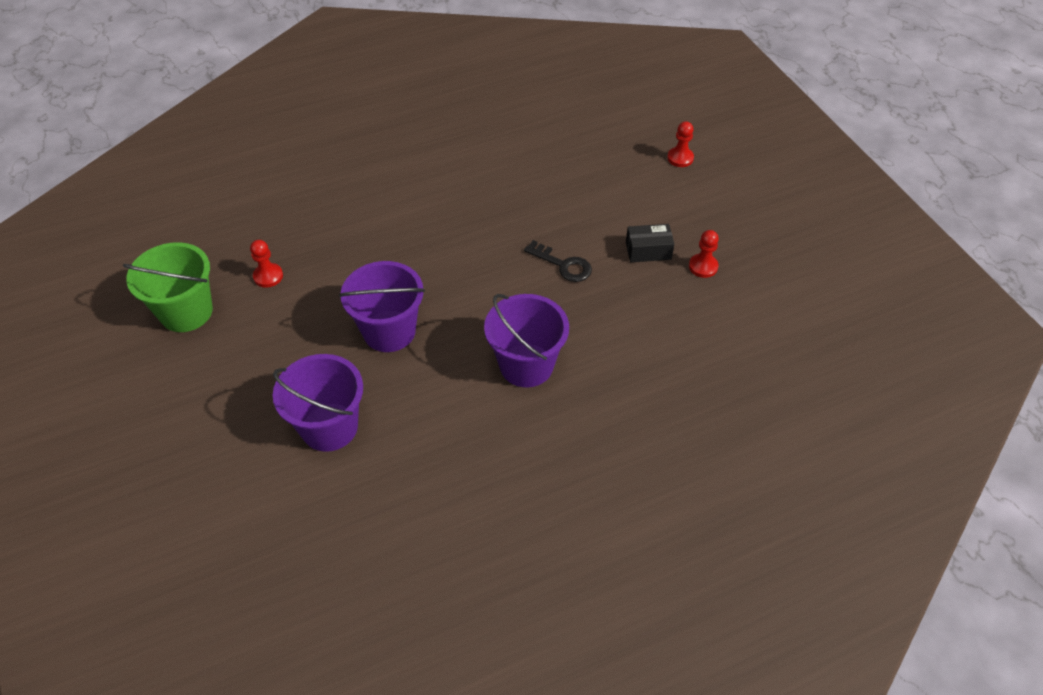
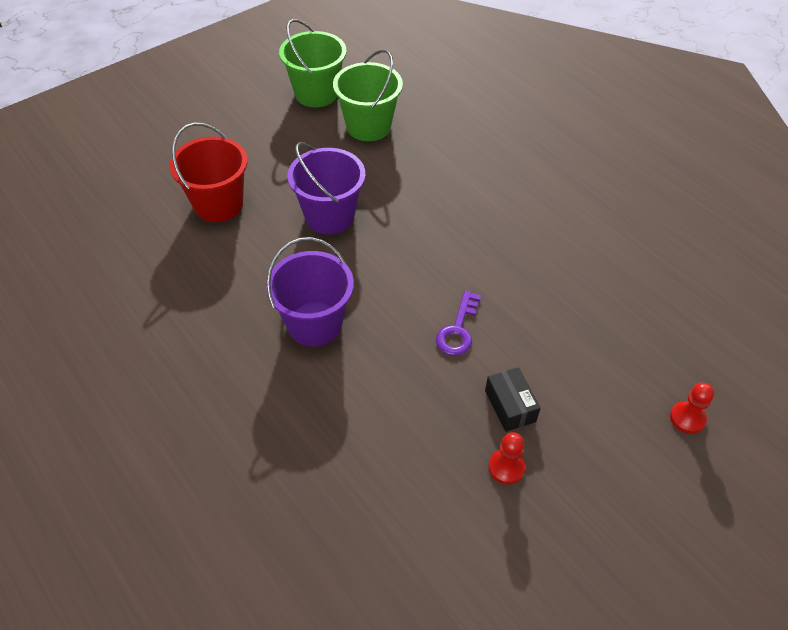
camera: 75 degrees right, 0 degrees up
red pawn [250,240,283,288] -> green bucket [333,49,403,141]
purple bucket [273,354,363,452] -> red bucket [169,122,248,222]
black key [524,240,592,282] -> purple key [436,291,481,356]

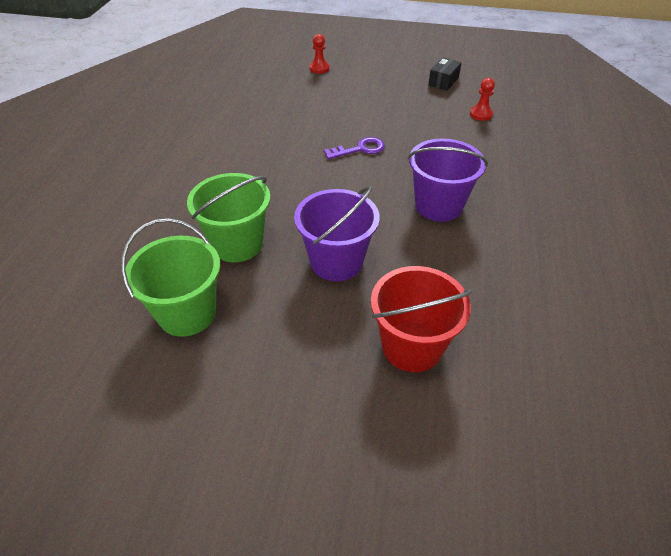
camera: 130 degrees left, 5 degrees down
green bucket [279,19,347,107] -> green bucket moved to [187,173,270,262]
black box [485,367,540,432] -> black box moved to [428,57,462,91]
red pawn [488,432,525,484] -> red pawn moved to [470,78,495,121]

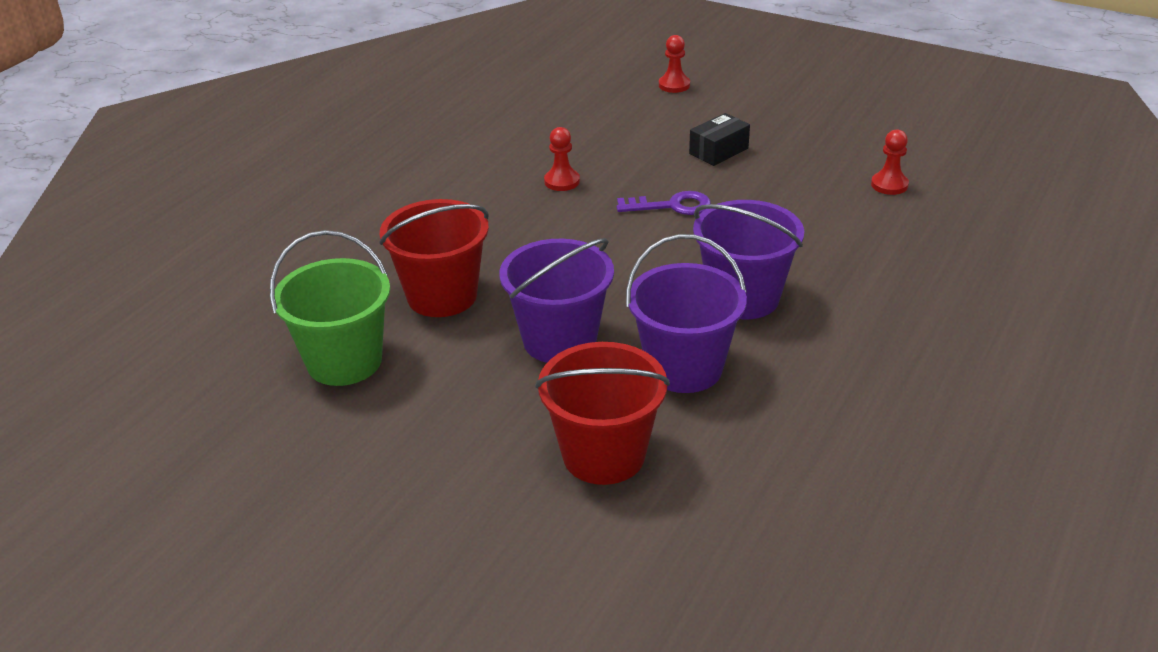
camera: 20 degrees right, 10 degrees down
green bucket [187,173,270,262] -> red bucket [379,199,489,317]
black box [428,57,462,91] -> black box moved to [689,113,750,166]
none -> red pawn [544,127,580,191]
none -> purple bucket [626,234,747,393]

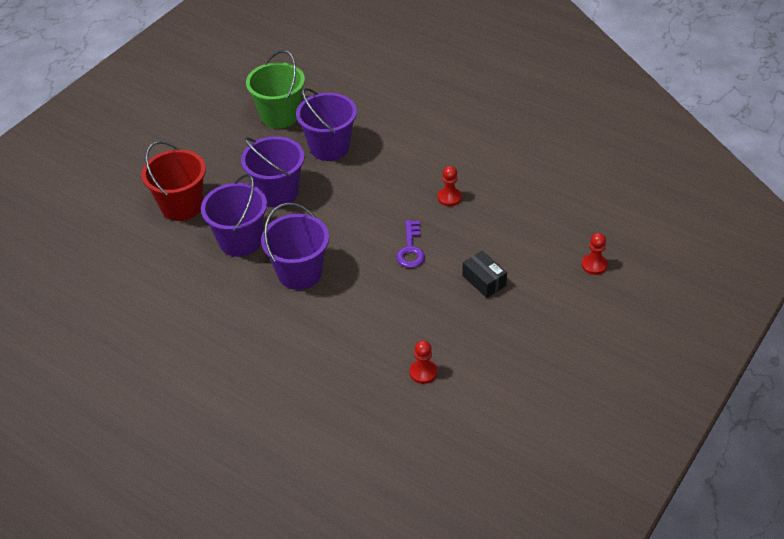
camera: 95 degrees right, 10 degrees up
red bucket [379,199,489,317] -> purple bucket [296,88,357,161]

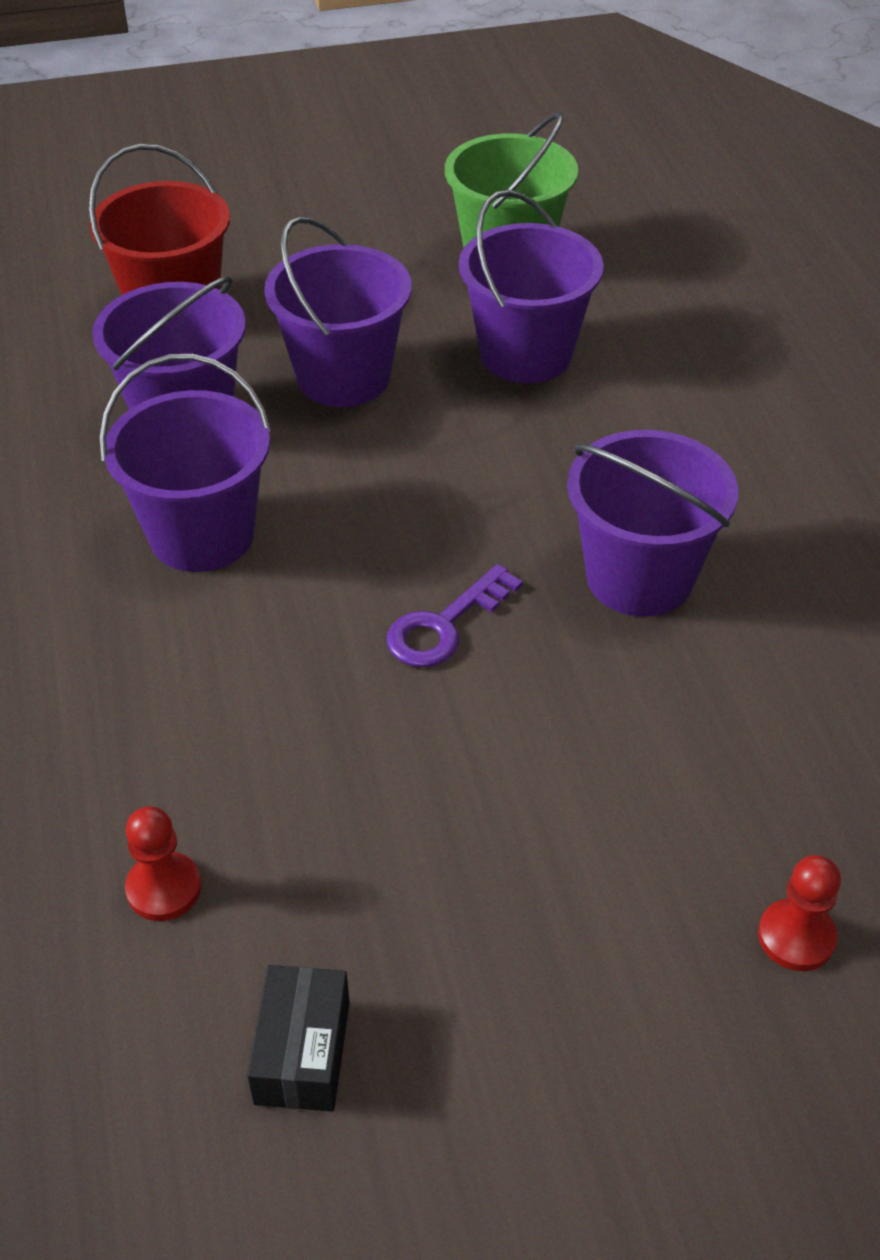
camera: 40 degrees right, 0 degrees up
red pawn [438,166,462,206] -> purple bucket [567,430,738,617]
black box [462,251,507,298] -> black box moved to [247,965,350,1112]

